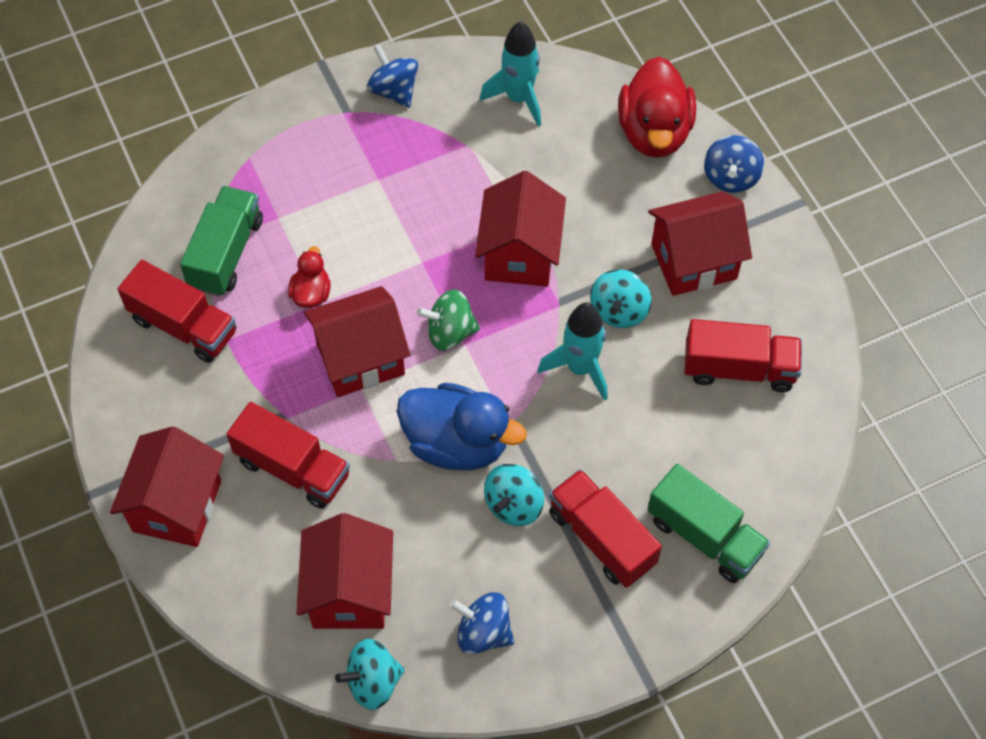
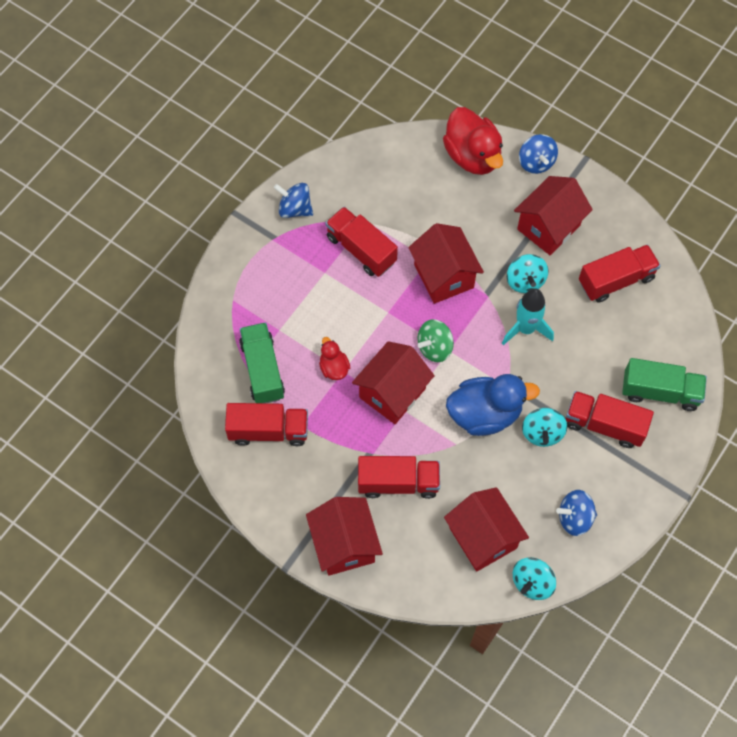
camera: 30 degrees left, 5 degrees up
turquoise rocket [480,21,541,127] -> none
none -> red truck [326,207,398,277]

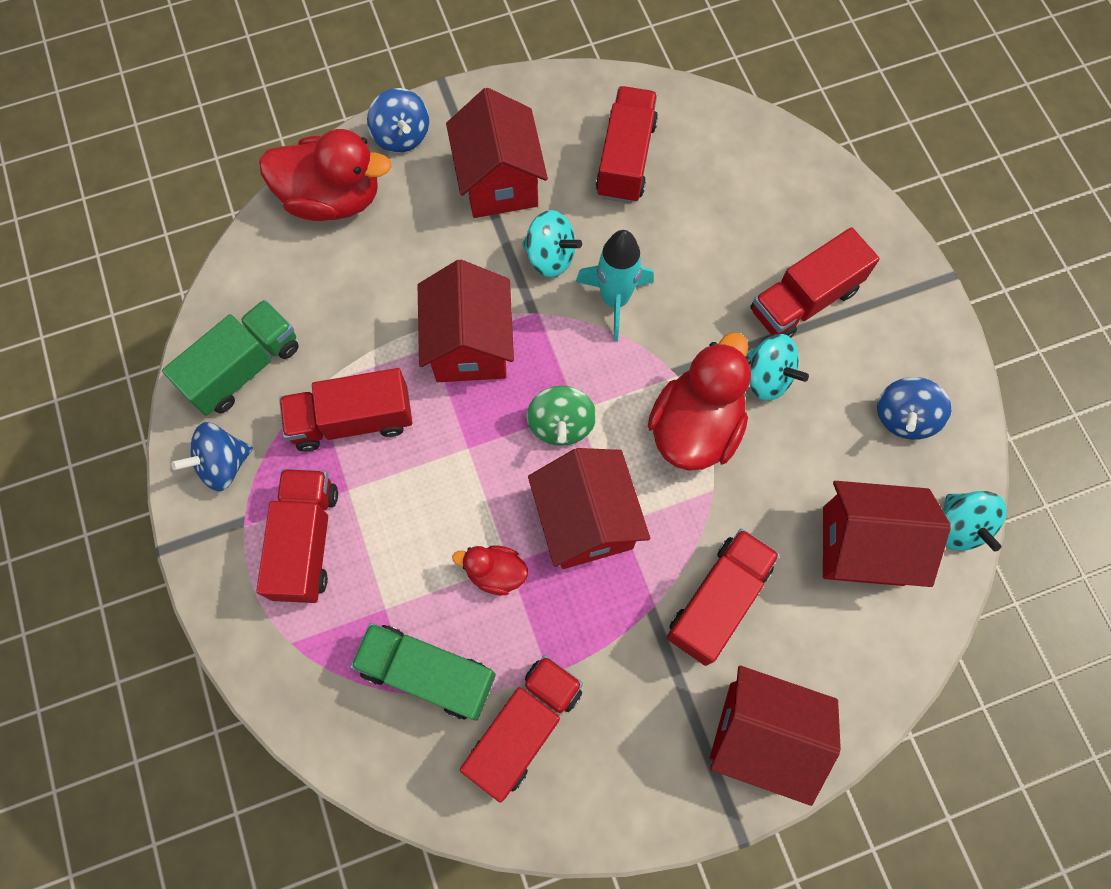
camera: 55 degrees left, 5 degrees up
red house [408,223,484,304] -> red house turned 75 degrees clockwise [418,260,514,382]
blue duck [446,374,540,436] -> red duck [648,332,751,471]
blue spinning top [519,134,558,174] -> blue spinning top turned 45 degrees clockwise [367,88,429,153]
green truck [622,358,707,411] -> green truck moved to [162,299,299,416]
none -> red truck [256,469,338,603]

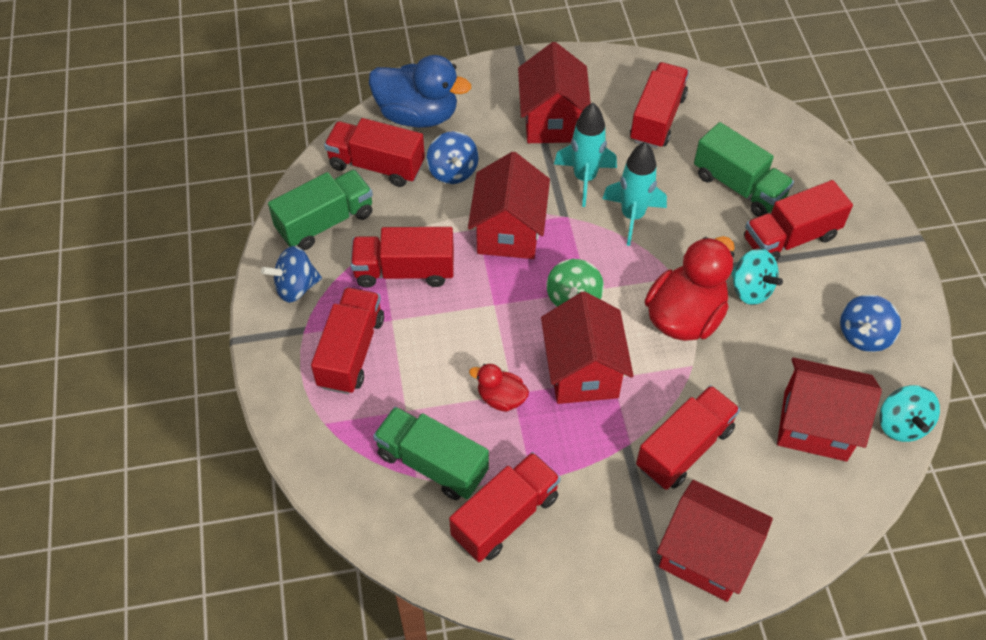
camera: 10 degrees right, 15 degrees down
red duck [259,129,392,221] -> blue duck [369,55,471,128]
blue spinning top [367,88,429,153] -> blue spinning top moved to [426,131,479,184]
turquoise spinning top [522,210,582,277] -> turquoise rocket [554,103,617,207]
none -> red truck [324,118,425,187]
none -> green truck [694,122,794,217]

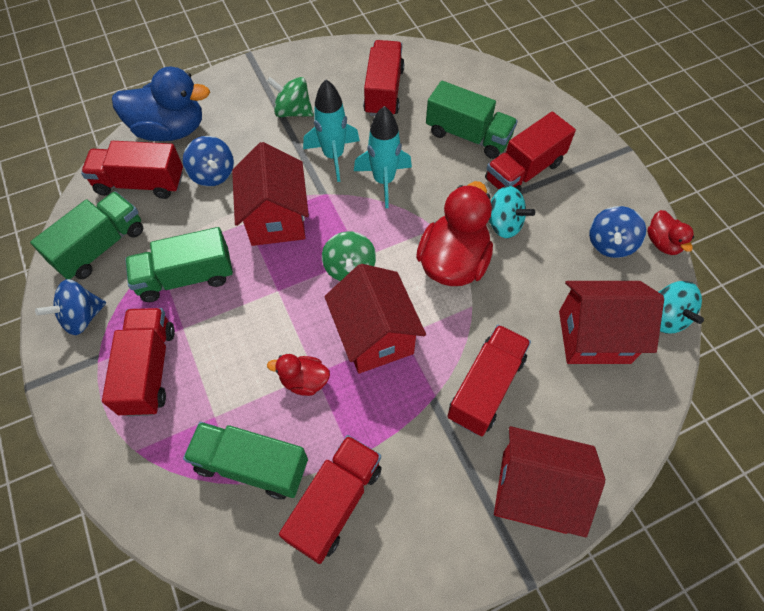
camera: 15 degrees left, 5 degrees up
red truck [351,227,454,288] -> green truck [125,227,233,302]
red house [518,42,591,143] -> green spinning top [266,77,314,117]
none -> red duck [647,210,694,255]

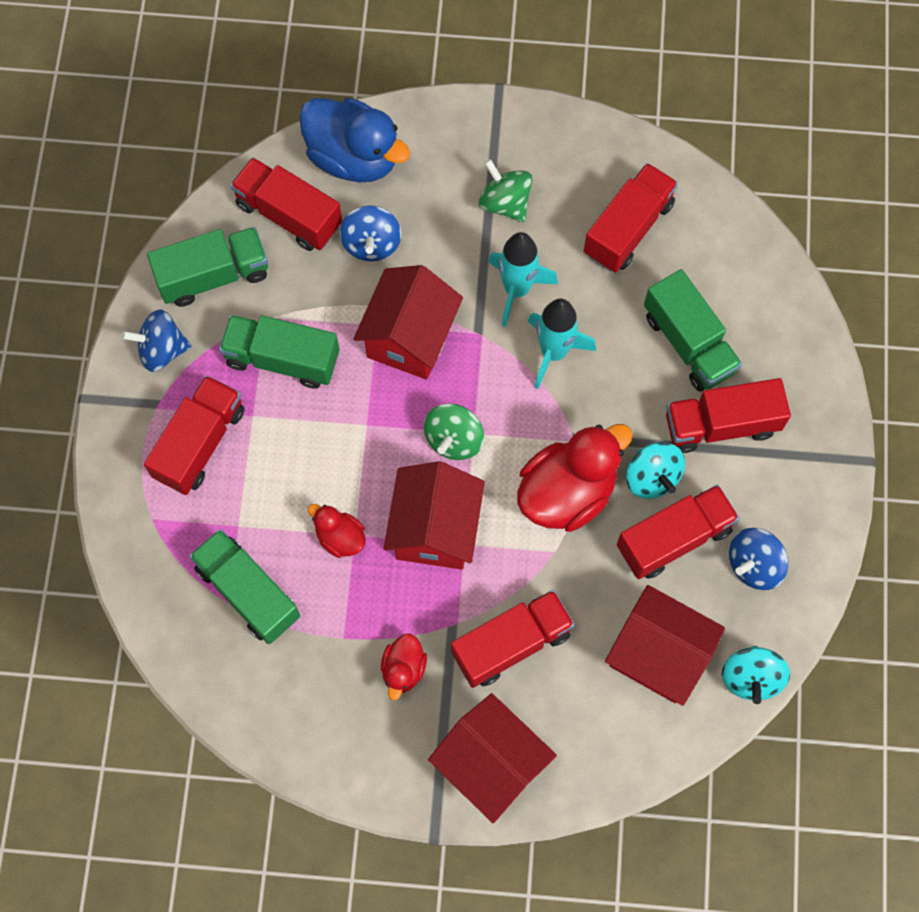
camera: 30 degrees right, 10 degrees up
red truck [279,435,382,564] -> red truck moved to [617,485,739,579]
red duck [647,210,694,255] -> red duck moved to [381,633,427,700]

